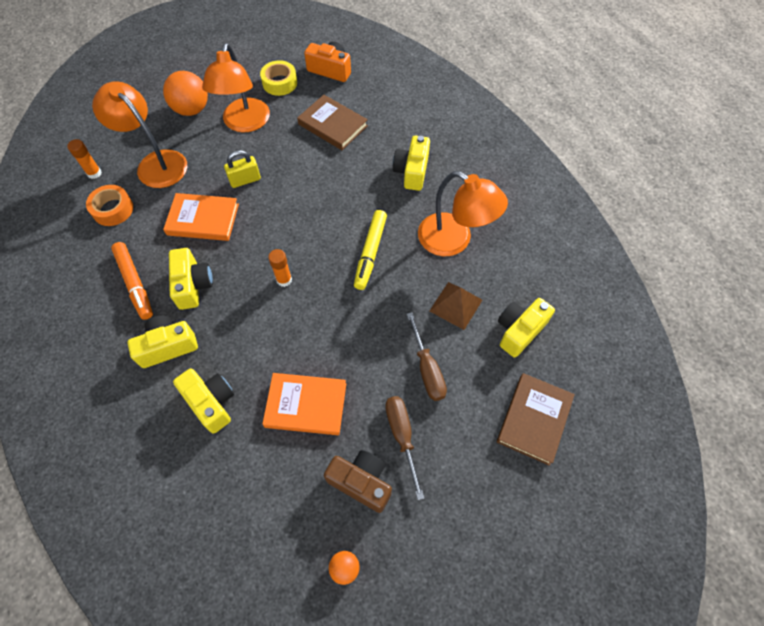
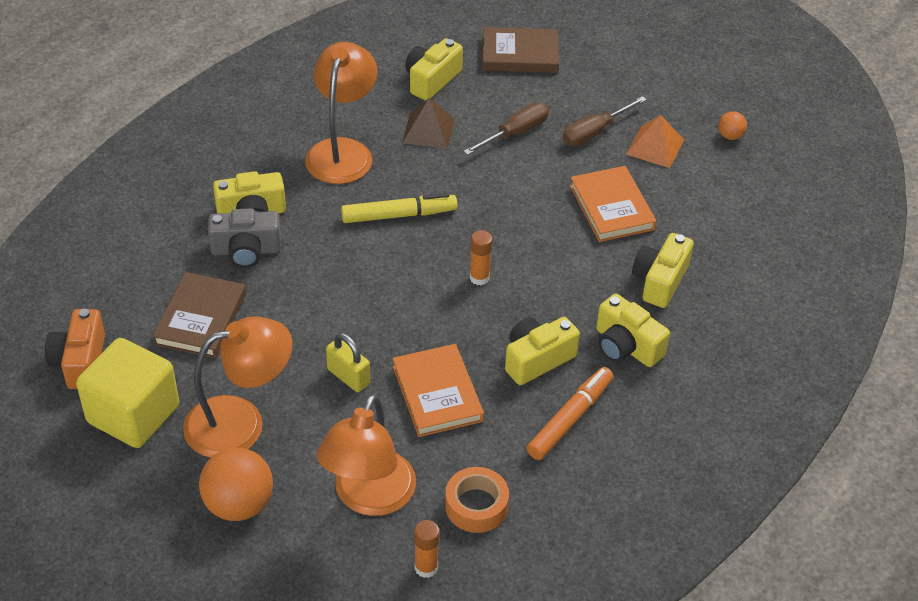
camera: 115 degrees left, 15 degrees down
yellow tape [260,60,297,96] -> yellow cube [76,338,179,448]
brown camera [324,450,392,513] -> orange pyramid [626,115,684,168]
yellow camera [498,298,555,358] -> yellow camera turned 105 degrees clockwise [405,38,463,101]
none -> grey camera [208,208,281,268]

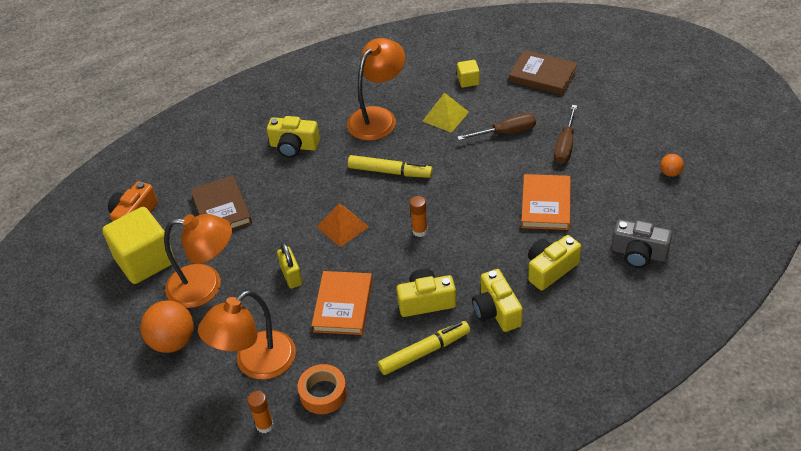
camera: 30 degrees right, 0 degrees up
brown book [152,272,246,358] -> brown book turned 60 degrees counterclockwise [190,175,252,230]
grey camera [208,208,281,268] -> grey camera moved to [611,219,672,268]
brown pyramid [402,98,455,149] -> yellow pyramid [422,92,469,133]
yellow camera [405,38,463,101] -> yellow cube [457,60,480,88]
orange marker [527,367,614,460] -> yellow marker [378,321,470,375]
brown screwdriver [563,96,647,146] -> brown screwdriver turned 60 degrees counterclockwise [554,105,577,164]
orange pyramid [626,115,684,168] -> orange pyramid moved to [317,204,369,247]

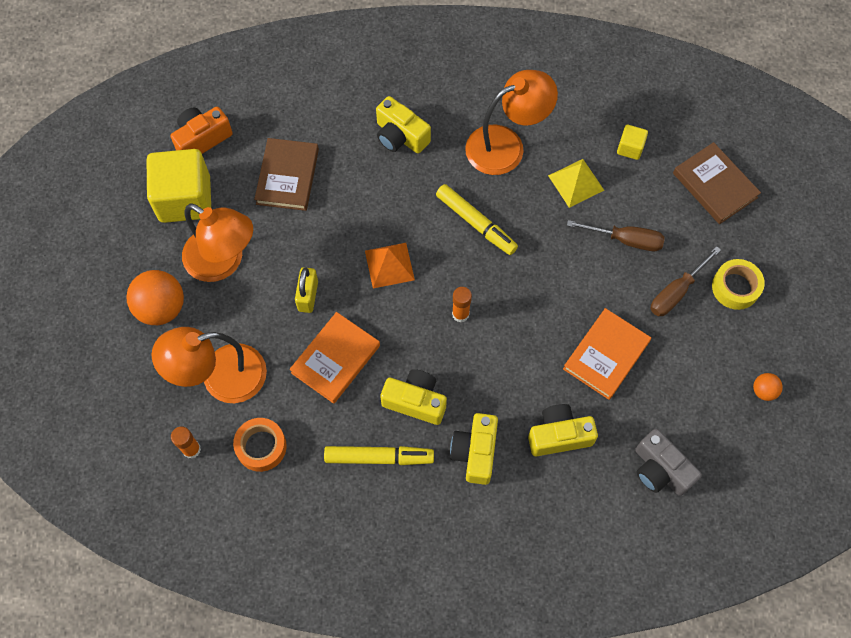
camera: 25 degrees right, 20 degrees up
none -> yellow tape [712,259,765,310]

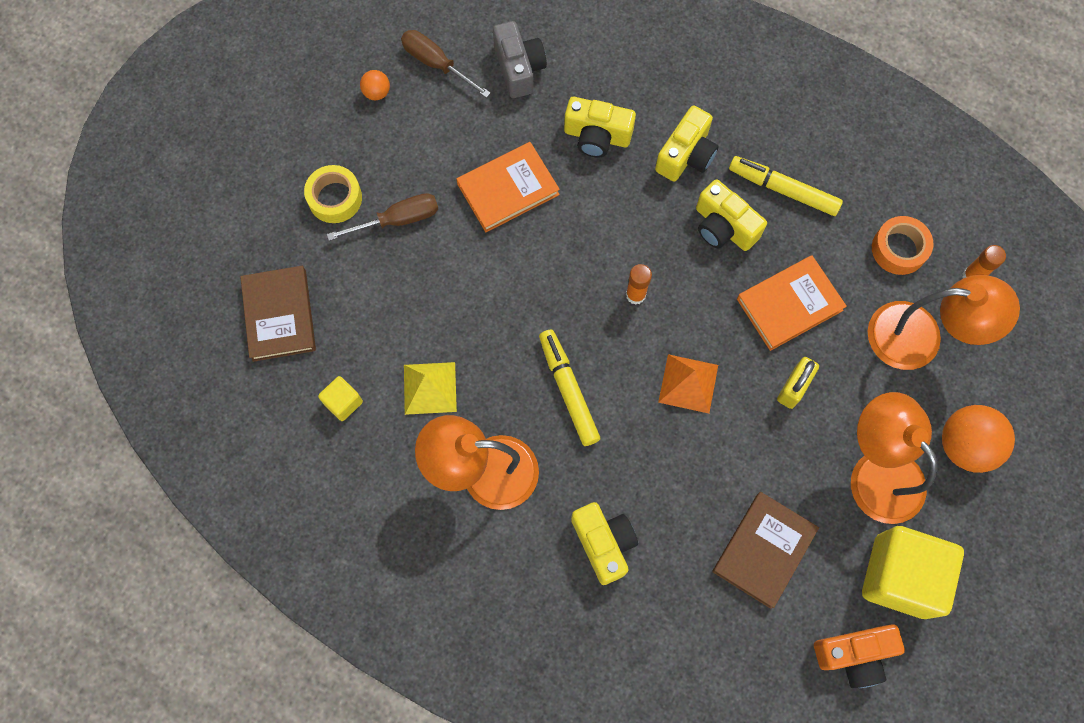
camera: 155 degrees left, 5 degrees up
brown screwdriver [567,220,665,251] -> brown screwdriver moved to [401,30,491,98]

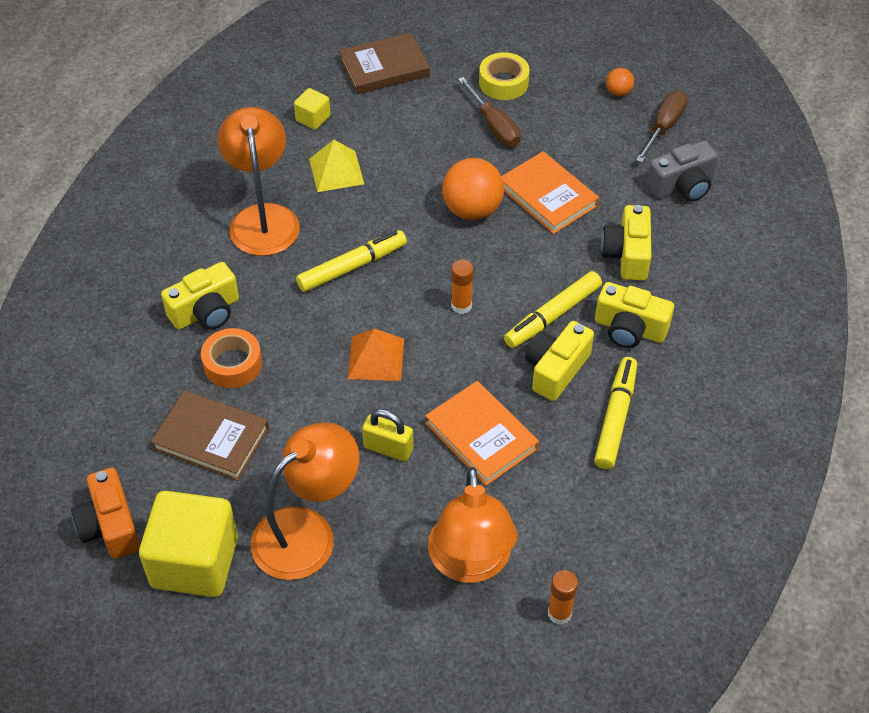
camera: 80 degrees right, 20 degrees down
orange tape [872,216,933,275] -> orange tape moved to [201,328,262,388]
orange ball [942,405,1015,473] -> orange ball moved to [442,158,504,220]
none -> yellow marker [504,271,602,348]

